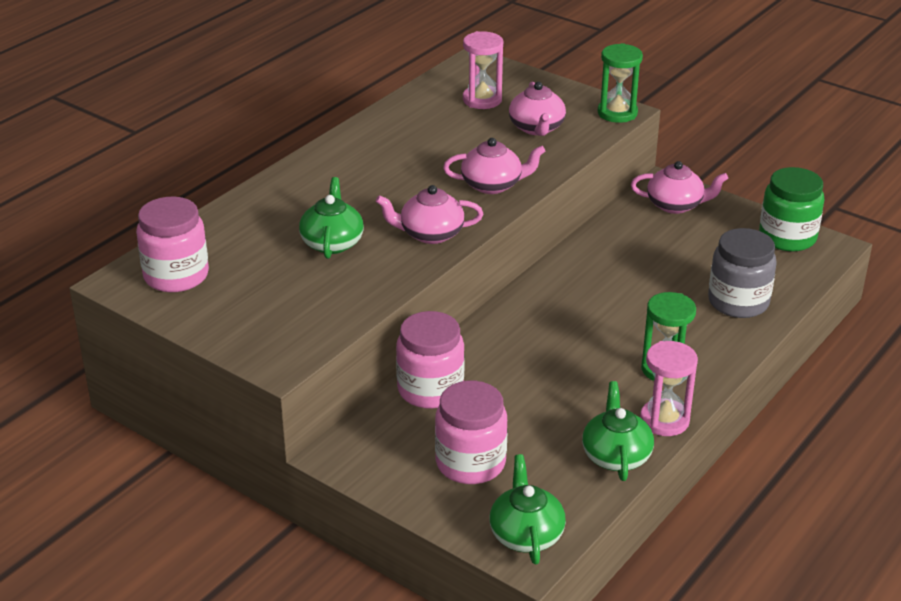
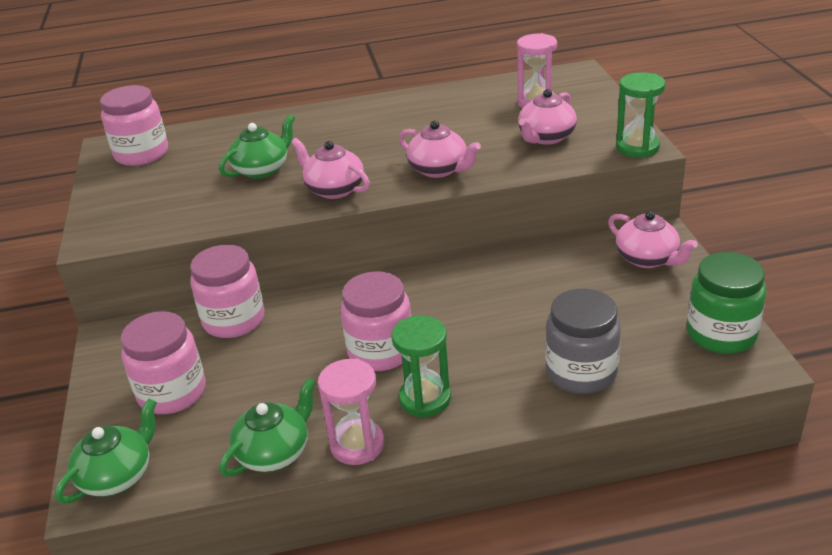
camera: 45 degrees right, 0 degrees up
none -> pink jar [340,271,412,371]

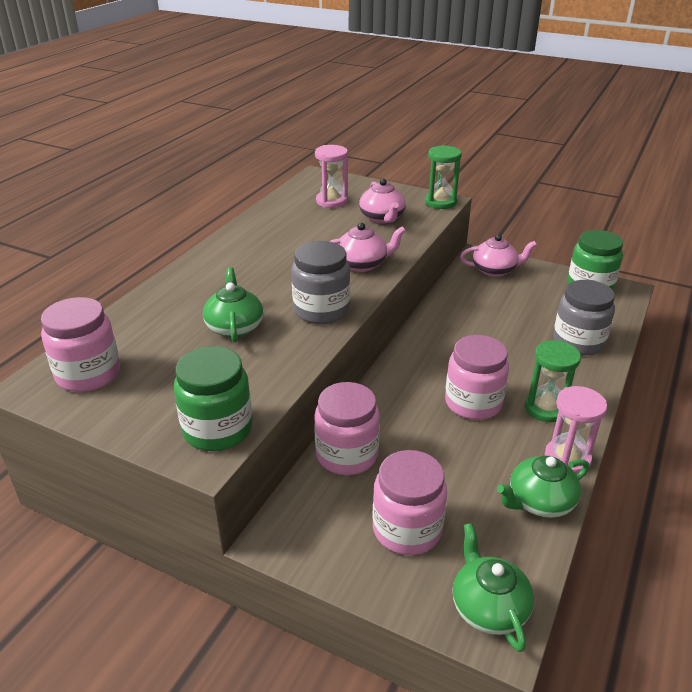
camera: 55 degrees left, 0 degrees up
green teapot [219,378,316,477] -> green teapot turned 105 degrees counterclockwise [497,456,589,518]
pink teapot [291,138,370,199] -> grey jar [291,241,350,324]
none -> green jar [174,346,253,451]

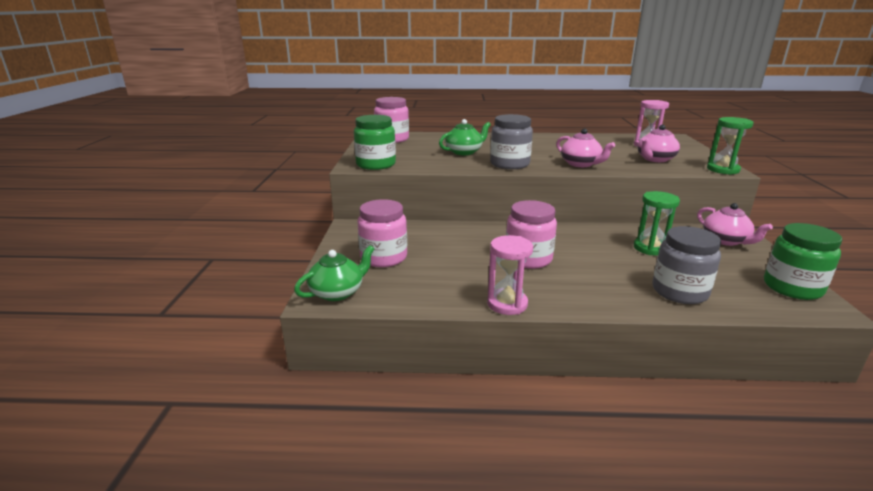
camera: 65 degrees right, 10 degrees down
pink jar [314,382,380,475] -> none
green teapot [497,456,589,518] -> none
green hourglass [525,340,581,422] -> green hourglass moved to [634,191,680,256]

